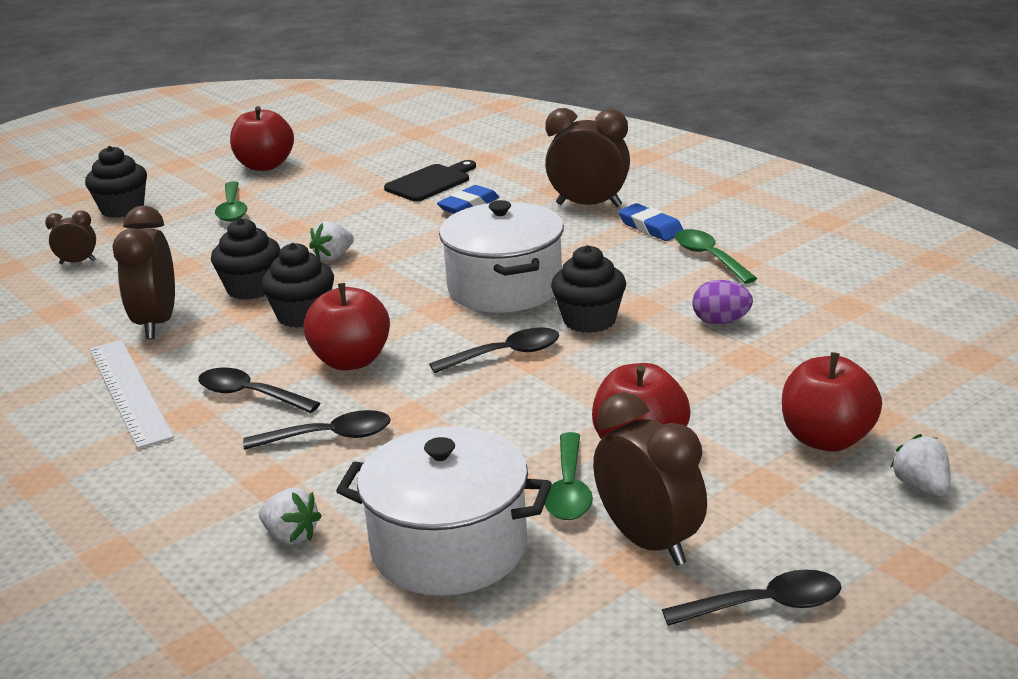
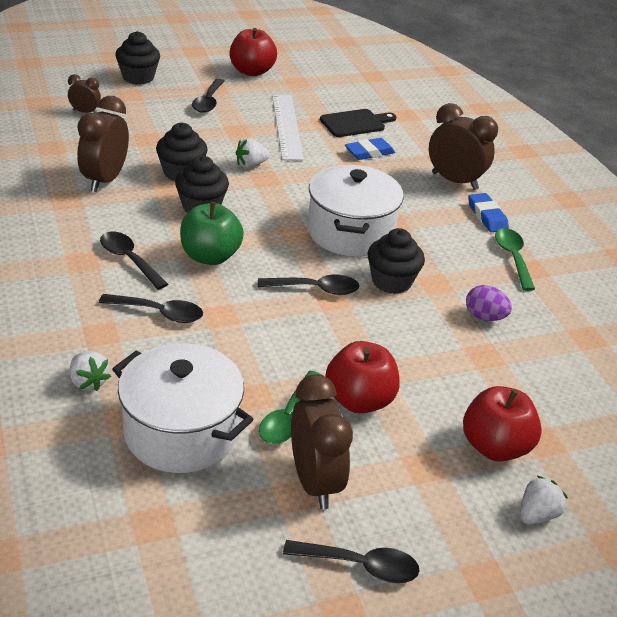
camera: 15 degrees right, 10 degrees up
white ruler [89,340,174,449] -> white ruler moved to [272,95,304,161]
green spoon [215,181,247,222] -> black spoon [192,78,225,113]
red apple [303,283,390,370] -> green apple [180,202,244,265]
white strawberry [890,434,951,496] -> white strawberry turned 45 degrees clockwise [520,476,568,524]

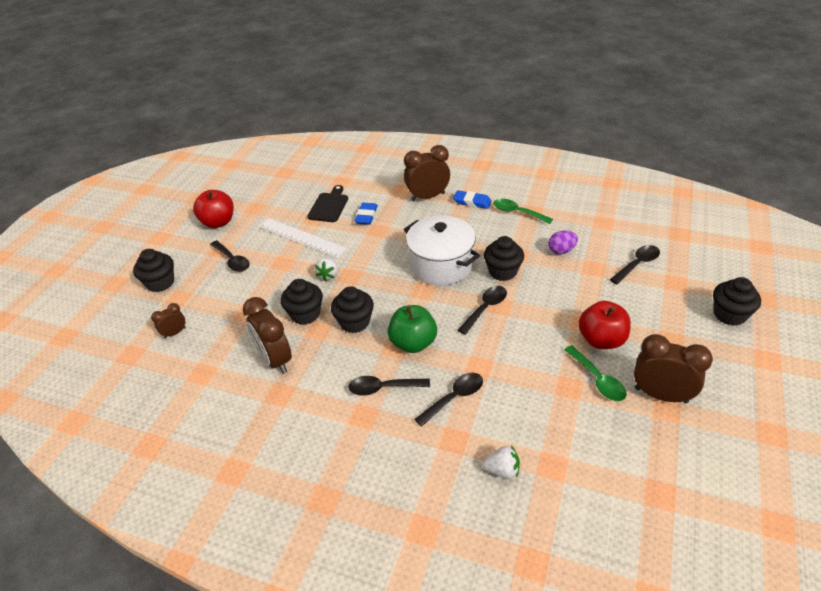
camera: 45 degrees left, 5 degrees up
white pot [112,343,254,473] -> none
black spoon [283,540,420,583] -> black spoon moved to [610,245,660,284]
red apple [463,386,542,462] -> none
white strawberry [520,476,568,524] -> black cupcake [713,277,761,326]

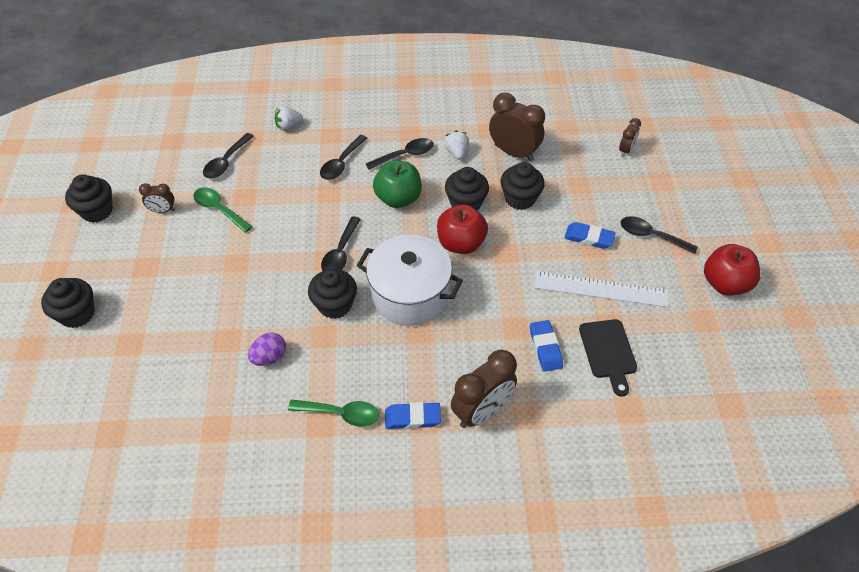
camera: 155 degrees right, 10 degrees up
black cupcake [133,249,174,292] -> black cupcake moved to [65,174,113,223]
white strawberry [315,258,338,282] -> white strawberry moved to [444,130,469,160]
red apple [578,301,631,349] -> red apple moved to [437,204,488,254]
black spoon [610,245,660,284] -> black spoon moved to [203,133,254,178]
brown clock [634,334,713,403] -> brown clock [139,183,175,213], size x0.52
none -> blue eraser [564,222,616,249]

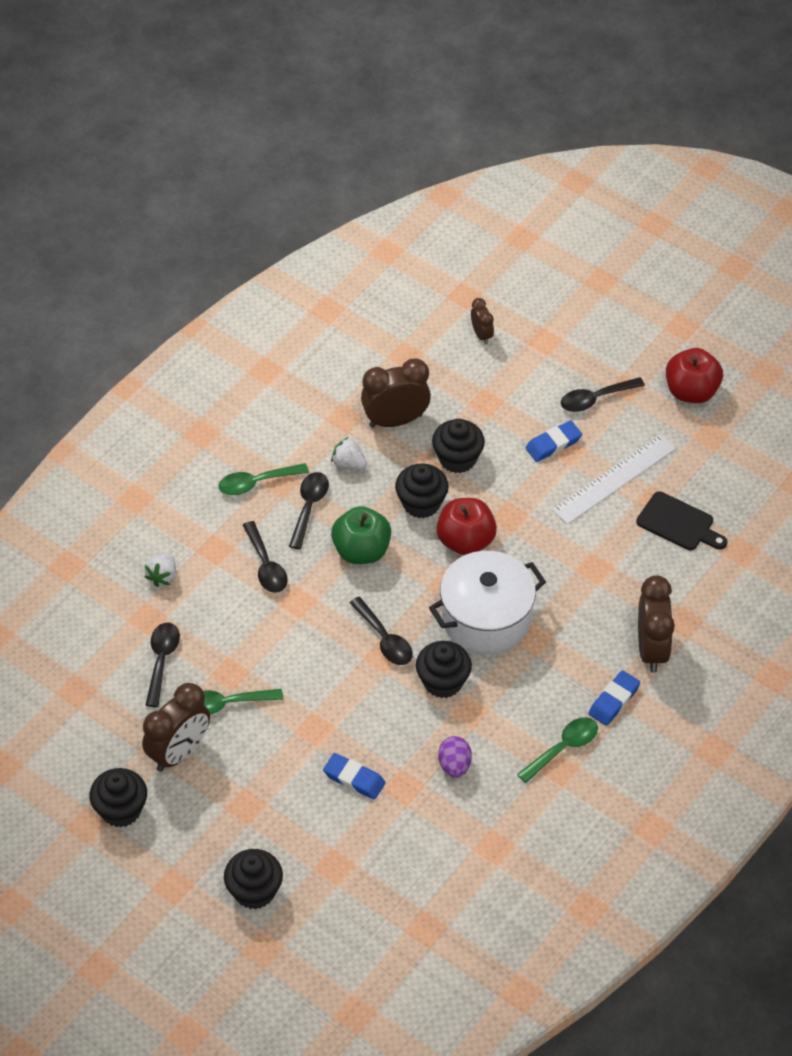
camera: 50 degrees left, 0 degrees up
brown clock [139,183,175,213] -> brown clock [142,683,210,772], size x1.92
black spoon [203,133,254,178] -> black spoon turned 150 degrees counterclockwise [146,622,180,707]
blue eraser [530,320,563,372] -> blue eraser moved to [323,753,386,800]
none -> green spoon [219,463,309,495]

